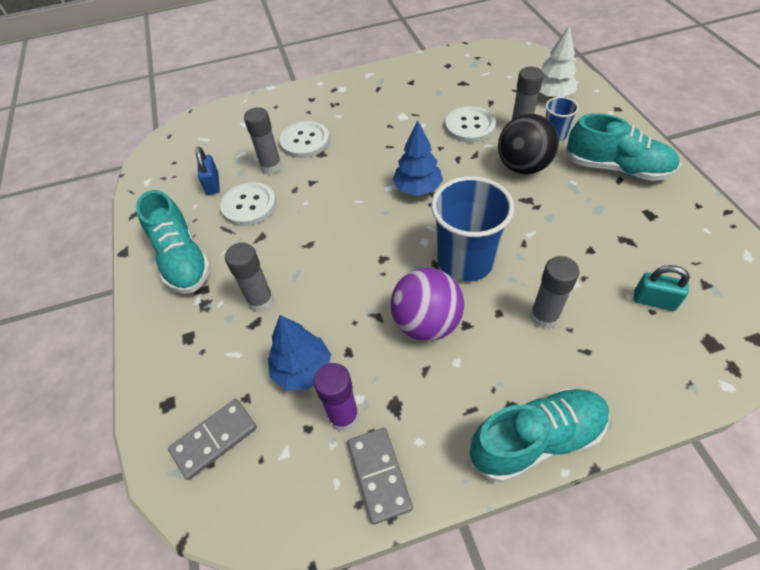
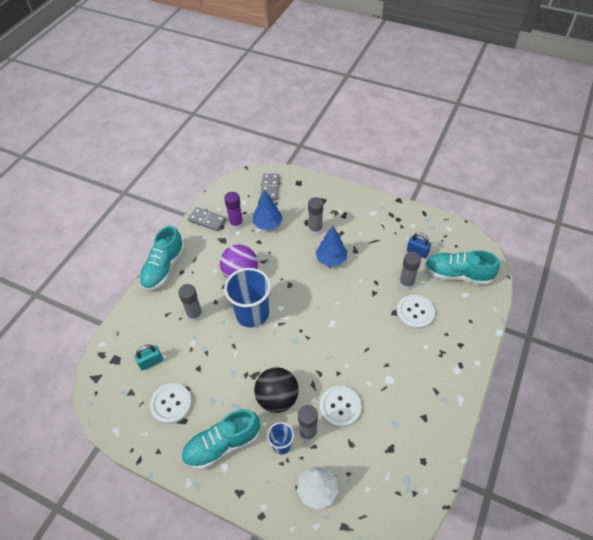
camera: 130 degrees right, 0 degrees up
turquoise shoe [136,190,211,294] -> turquoise shoe moved to [425,250,500,285]
white button [220,182,276,226] -> white button moved to [150,383,192,424]
blue tree [392,120,443,196] -> blue tree moved to [316,226,347,266]

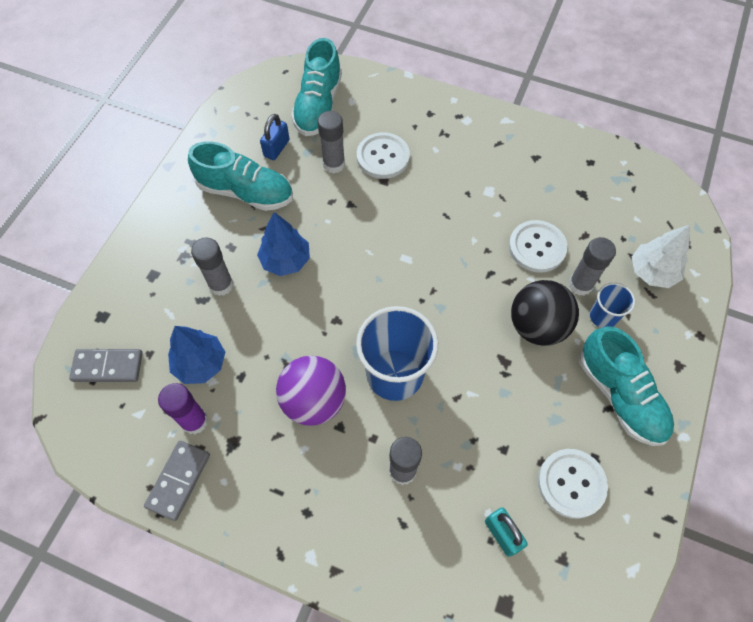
camera: 95 degrees left, 10 degrees up
turquoise shoe [139,226,185,291] -> turquoise shoe moved to [188,141,293,211]

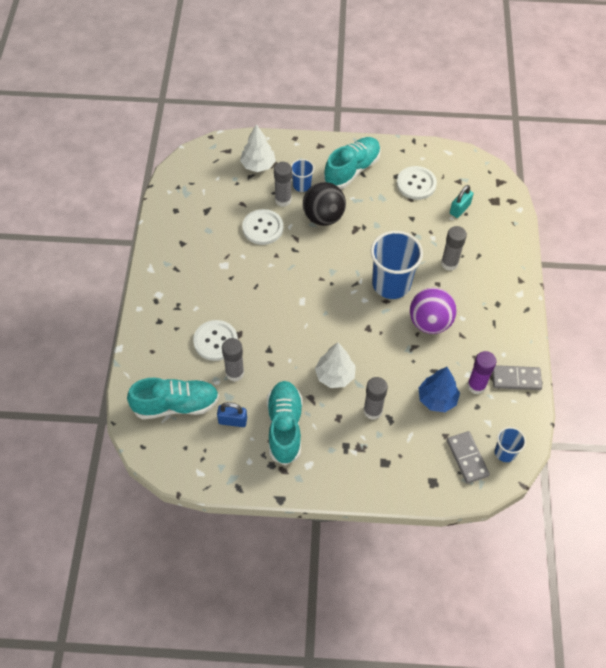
camera: 110 degrees left, 5 degrees down
blue tree [257,212,310,276] -> white tree [315,342,356,388]
none -> blue cup [495,427,526,462]

